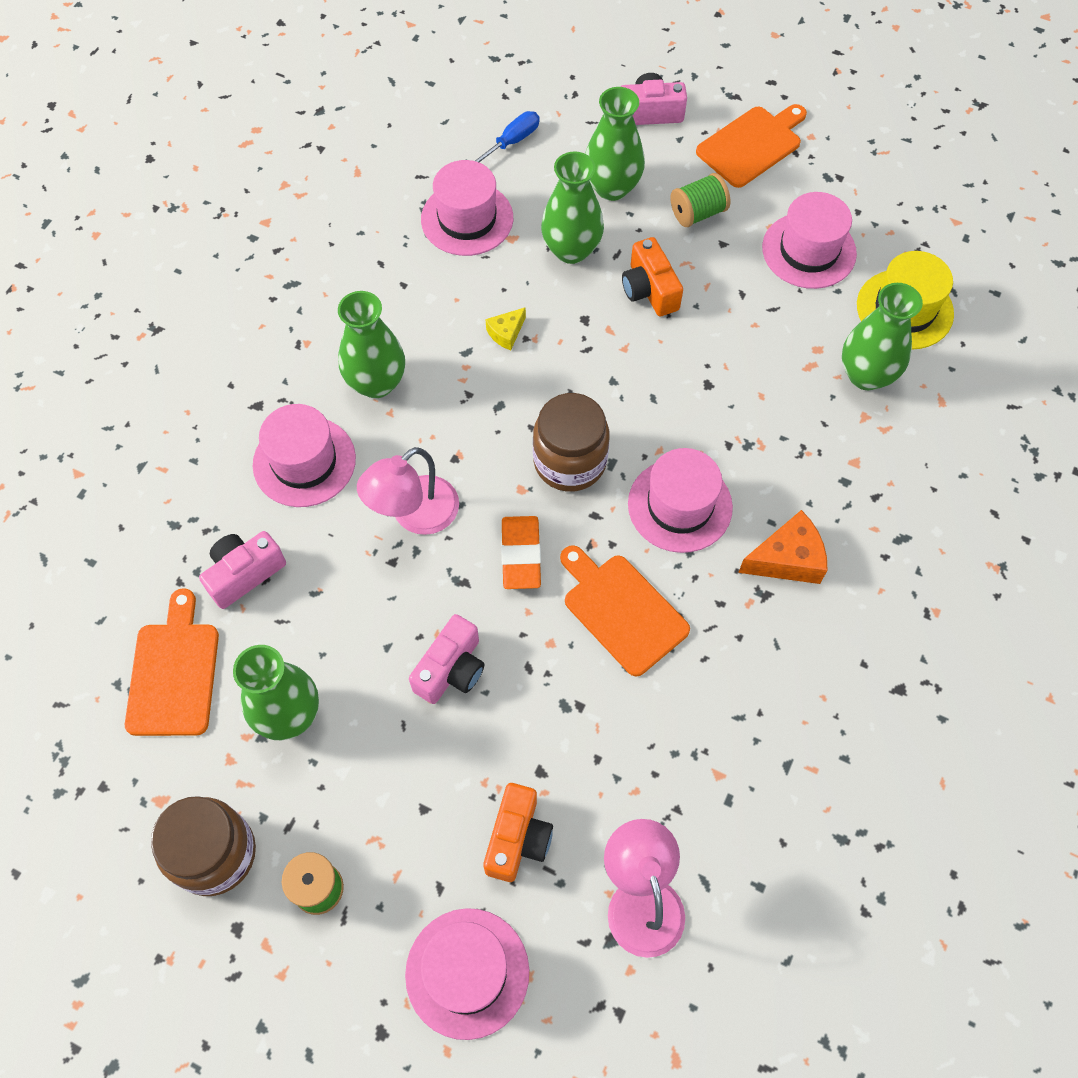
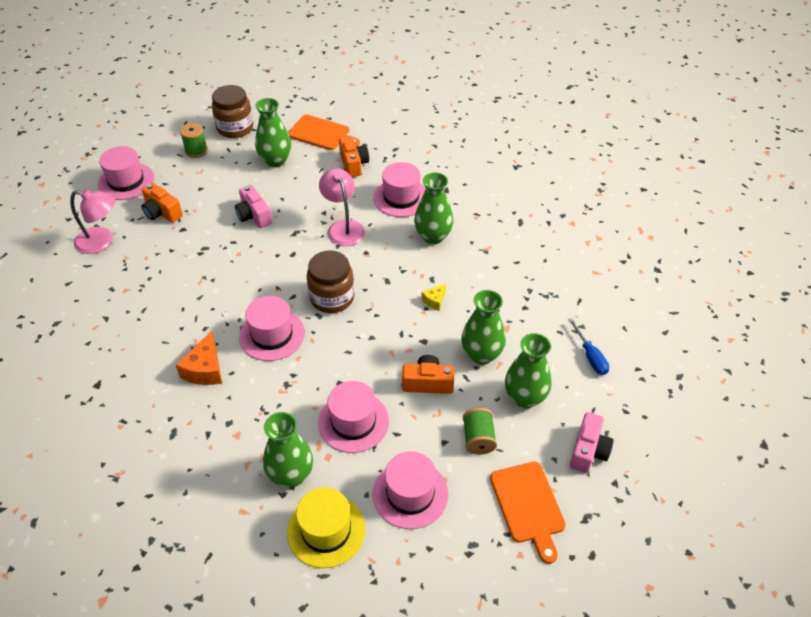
camera: 115 degrees right, 15 degrees down
pink camera [199,531,286,609] -> orange camera [339,136,369,177]
pink hat [421,160,513,256] -> pink hat moved to [318,381,389,453]
yellow cheese [486,307,526,350] -> yellow cheese turned 120 degrees counterclockwise [422,283,446,311]
orange eraser [501,516,541,589] -> none
orange cutting board [560,545,690,676] -> none

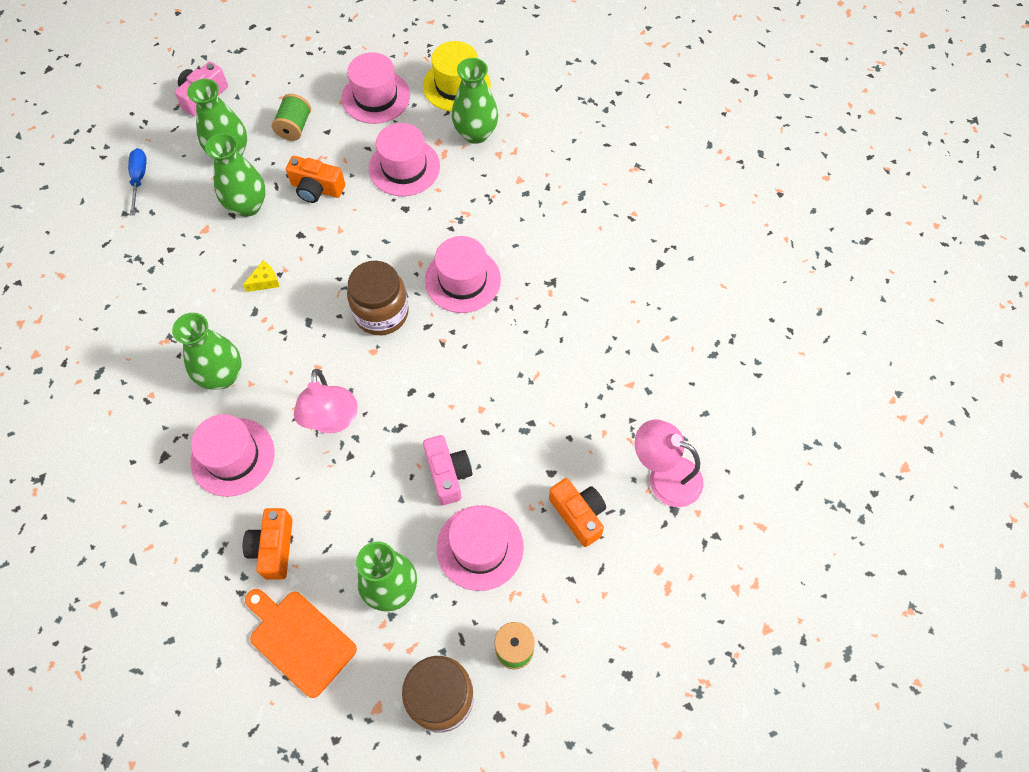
camera: 165 degrees left, 15 degrees up
pink hat [98,146,155,200] -> pink hat moved to [437,505,524,591]
orange cheese [176,331,222,385] -> none
orange cutting board [490,462,566,564] -> none

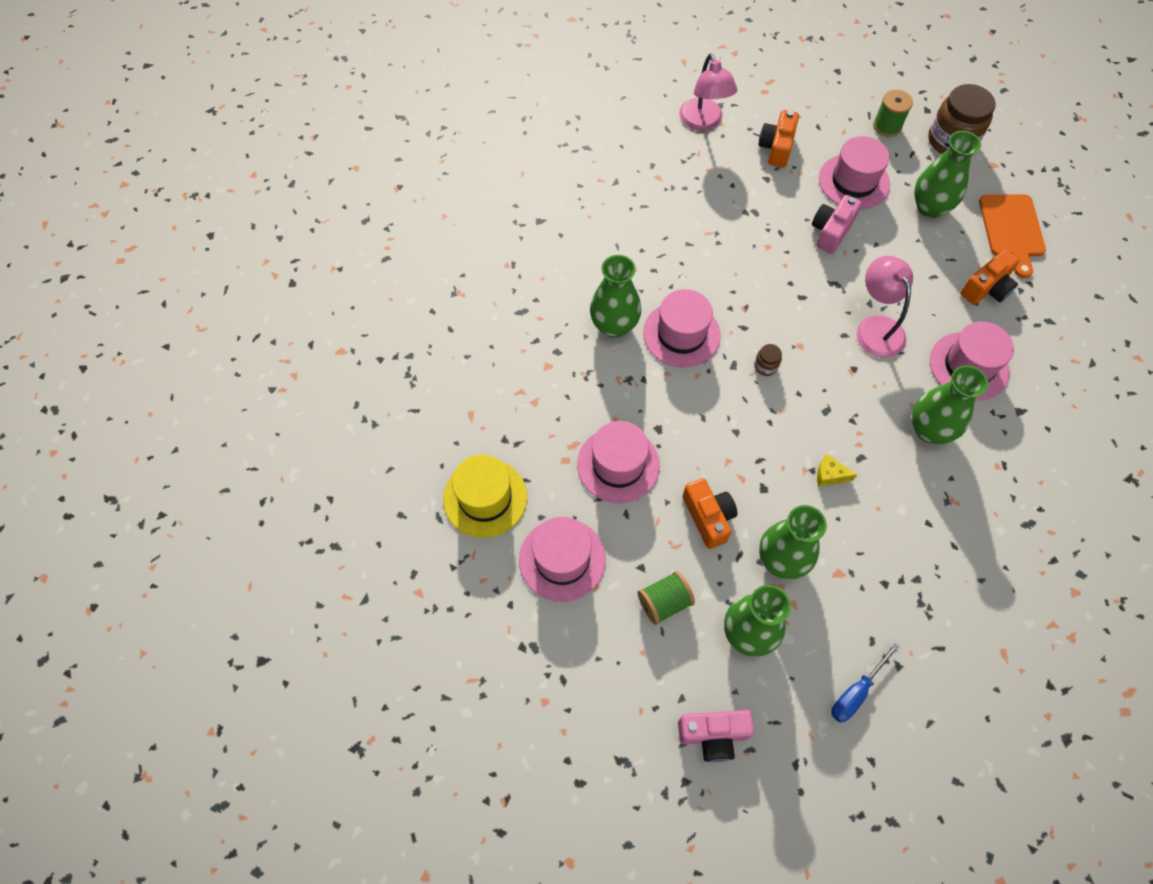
camera: 130 degrees left, 0 degrees up
pink lamp [294,369,358,433] -> pink lamp turned 60 degrees counterclockwise [857,256,913,358]
brown jar [347,261,409,335] -> brown jar [754,344,782,376], size x0.43
green vase [452,58,498,144] -> green vase moved to [590,255,641,338]

